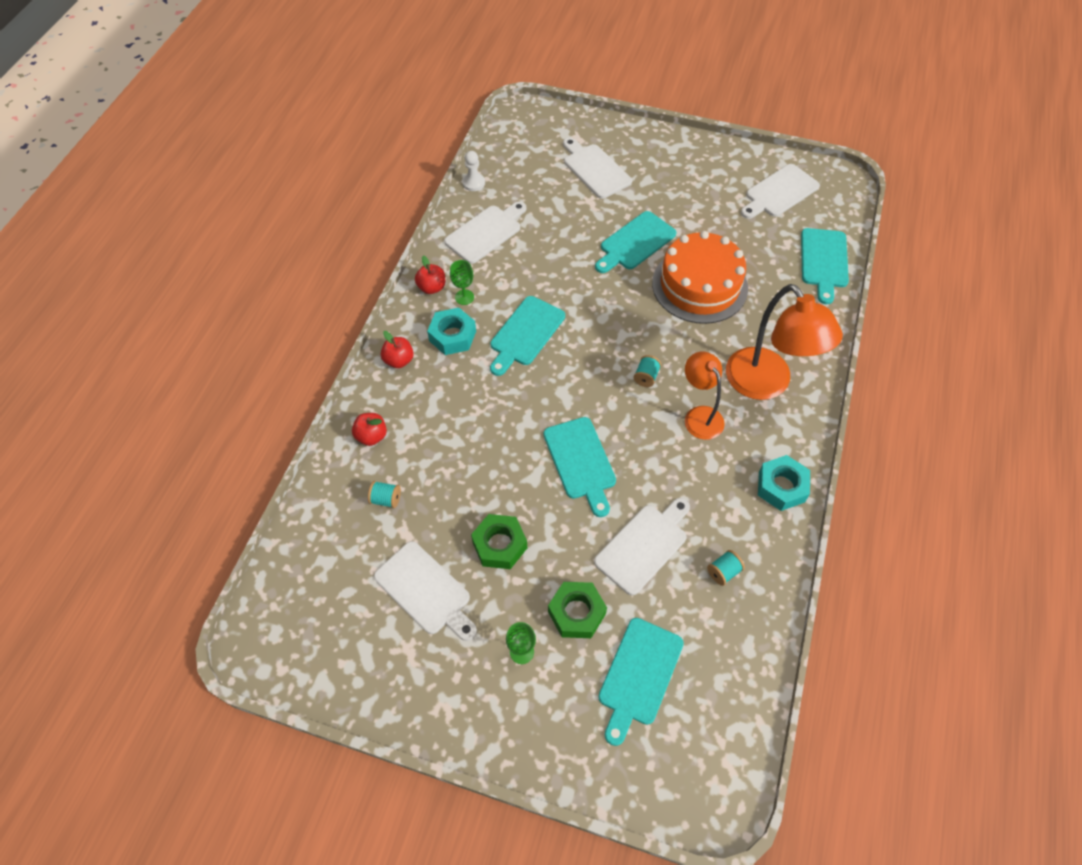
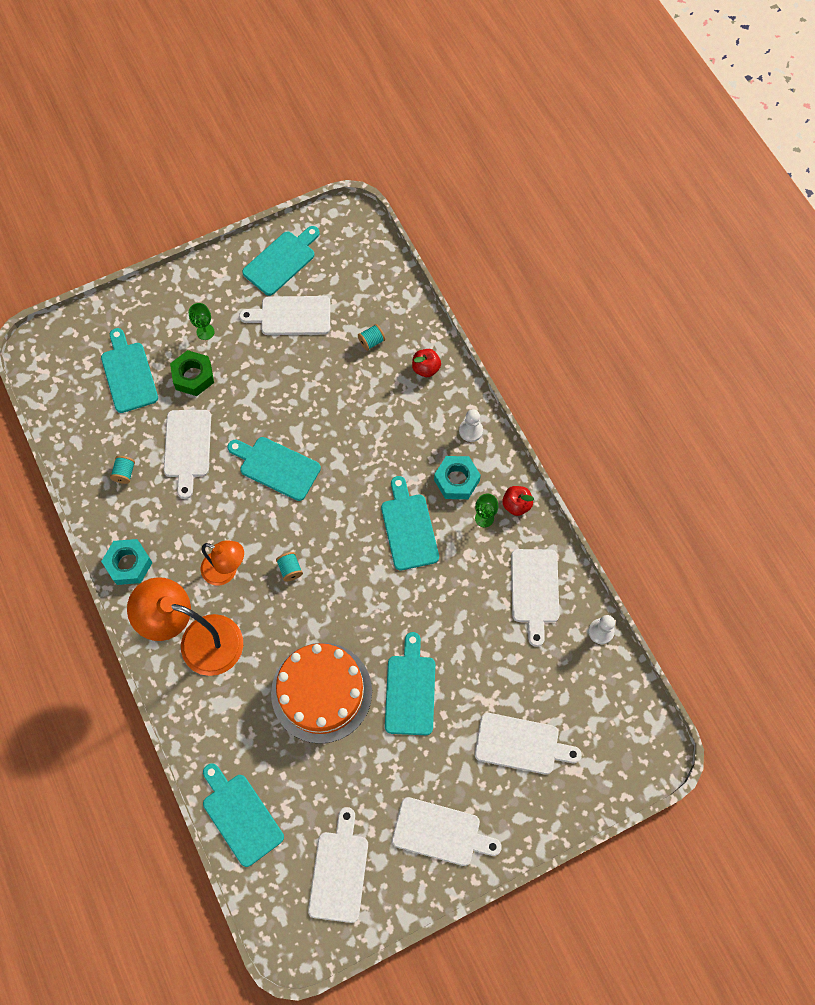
camera: 135 degrees right, 10 degrees up
red apple [381,331,414,368] -> white pawn [459,409,483,442]
green nut [471,514,527,569] -> none
none -> turquoise cutting board [242,226,320,296]
none -> white cutting board [392,797,502,866]

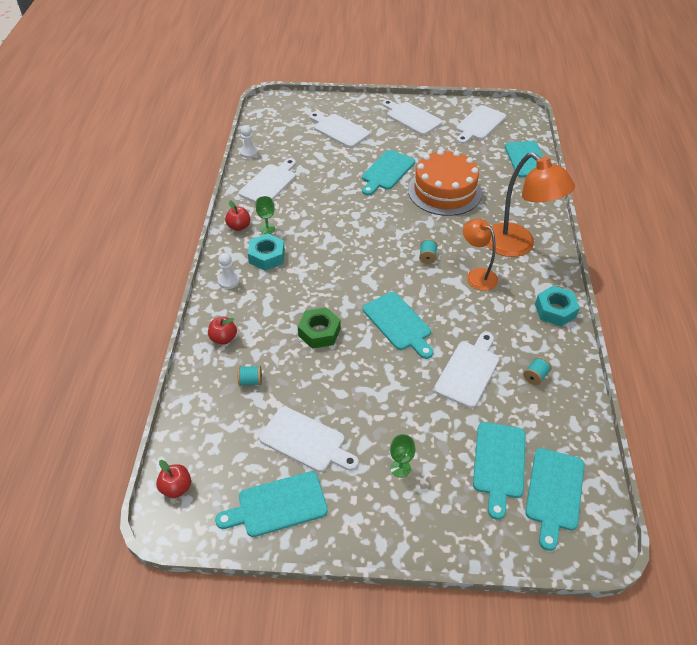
camera: 150 degrees left, 20 degrees down
green nut [170,350,214,396] -> green nut moved to [298,307,341,349]
turquoise cutting board [381,476,439,571] -> turquoise cutting board moved to [525,448,584,551]
none -> red apple [156,460,191,498]

